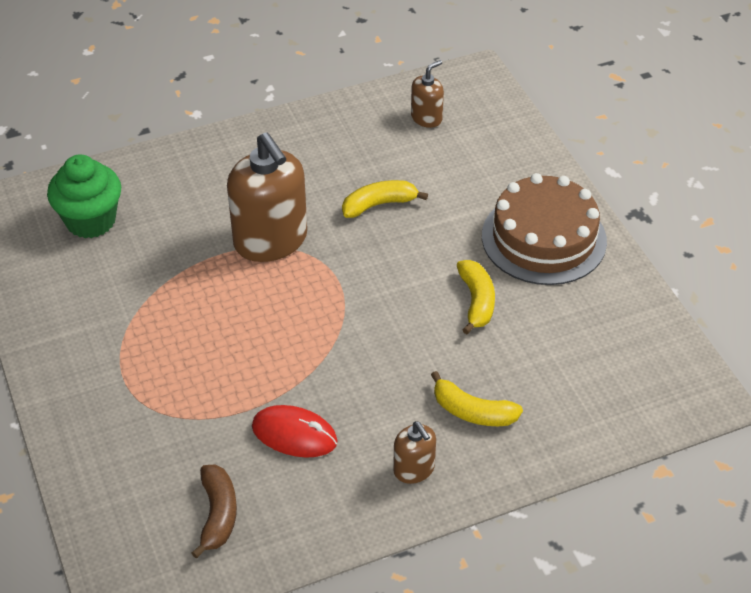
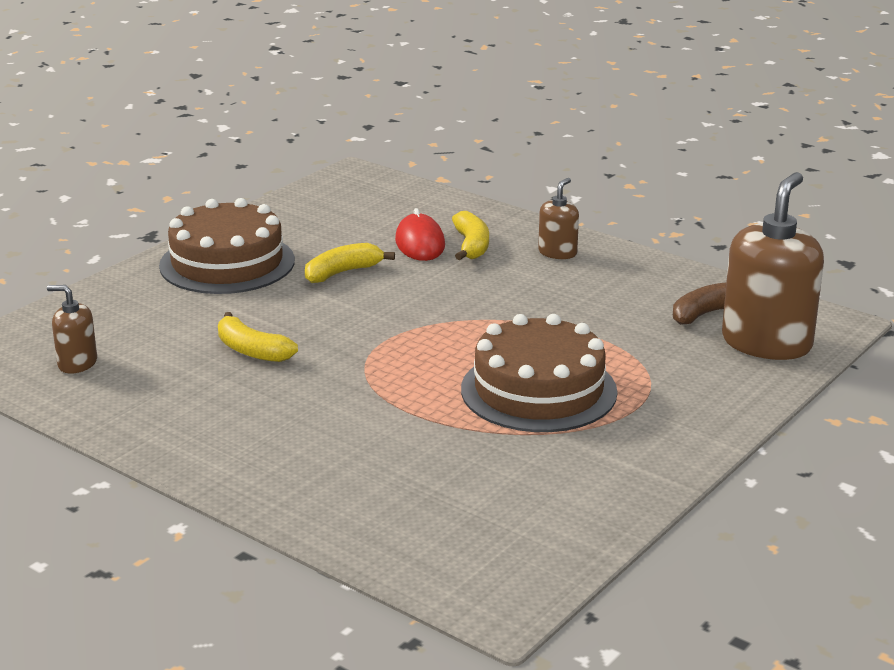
camera: 120 degrees left, 20 degrees down
green cupcake [47,154,121,238] -> none
brown soap dispenser [227,133,307,262] -> brown soap dispenser moved to [722,172,824,360]
red mouse [252,405,338,458] -> red mouse moved to [395,208,445,261]
none -> brown cake [461,314,618,432]

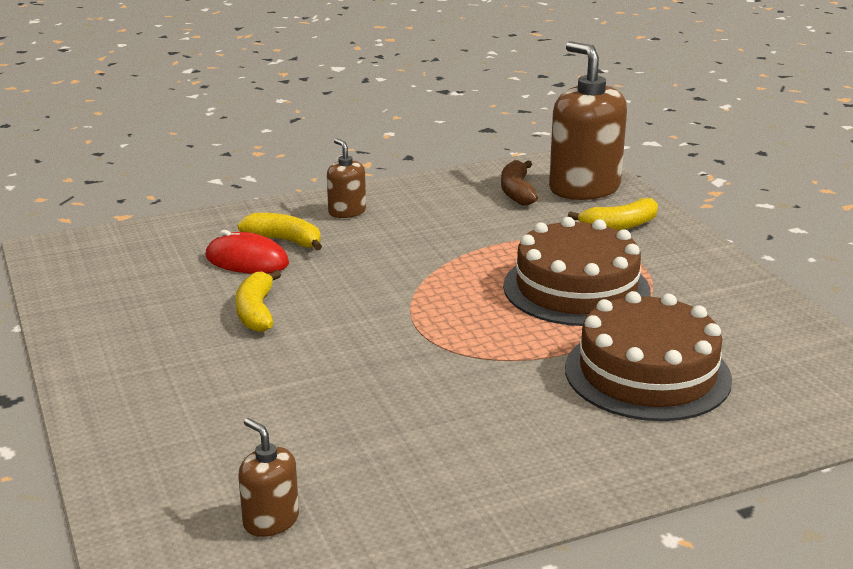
camera: 60 degrees left, 0 degrees up
brown soap dispenser [47,285,97,374] -> brown soap dispenser turned 90 degrees clockwise [238,418,299,537]
brown cake [159,198,295,294] -> brown cake moved to [565,291,732,421]
yellow banana [218,312,298,362] -> yellow banana moved to [568,198,658,231]

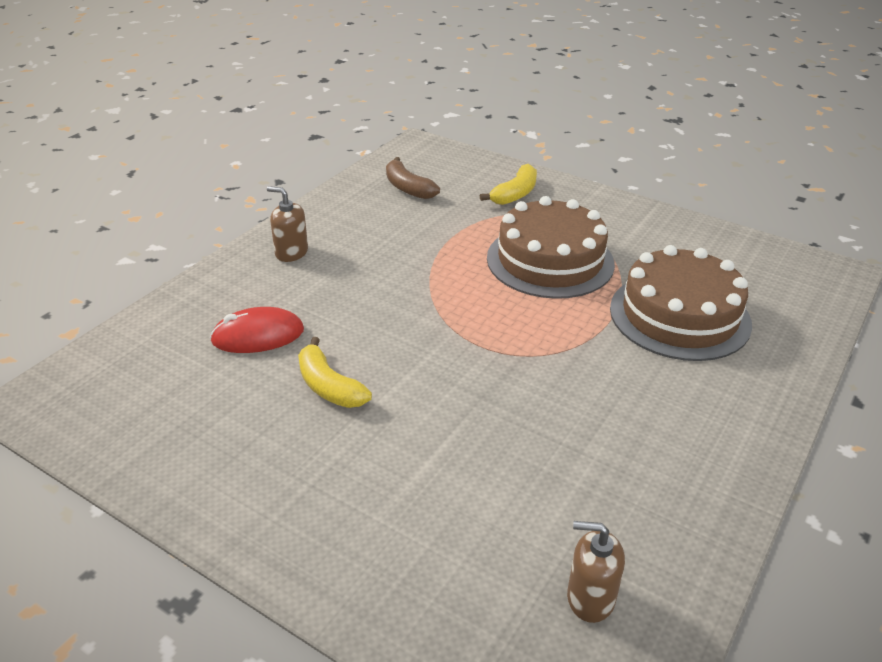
camera: 35 degrees left, 10 degrees up
yellow banana [238,213,322,251] -> none
brown soap dispenser [549,41,627,200] -> none

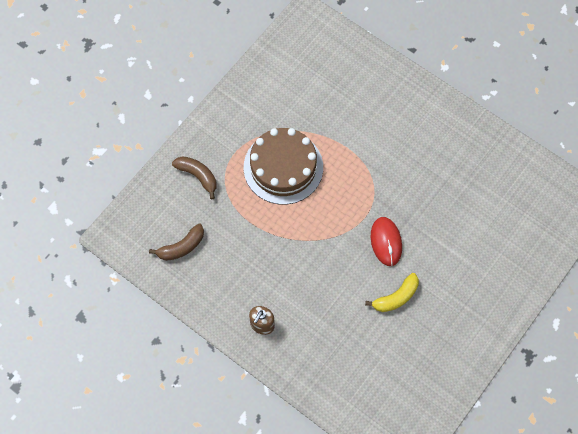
camera: 85 degrees left, 30 degrees up
red mouse [210,307,304,353] -> red mouse moved to [371,217,402,266]
yellow banana [480,164,537,205] -> brown banana [172,156,217,199]
brown soap dispenser [567,521,625,623] -> none
brown cake [610,245,752,361] -> none

